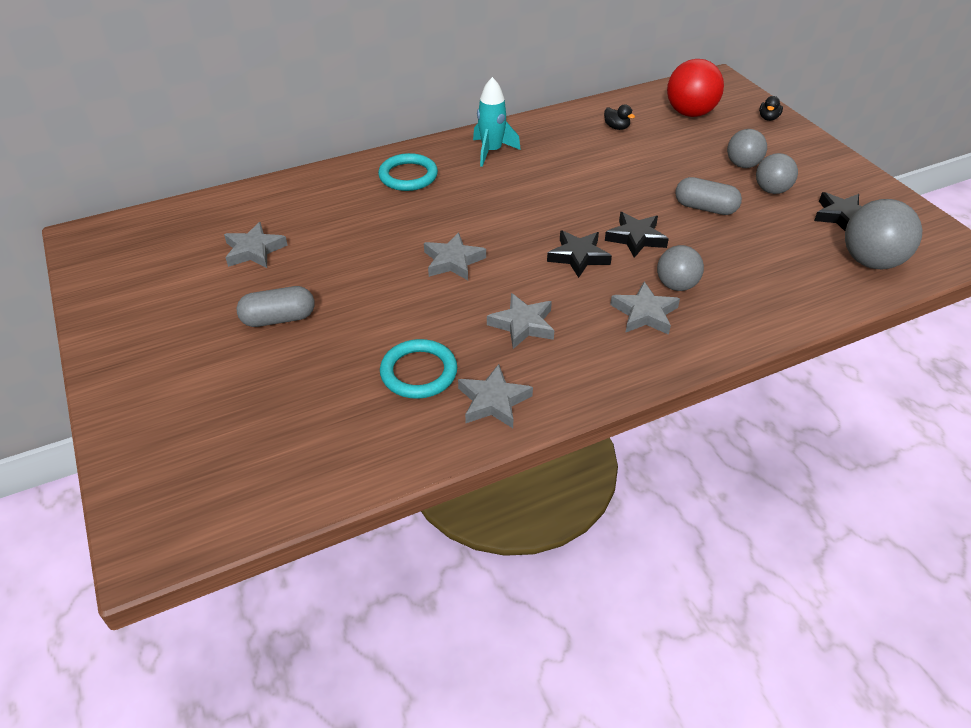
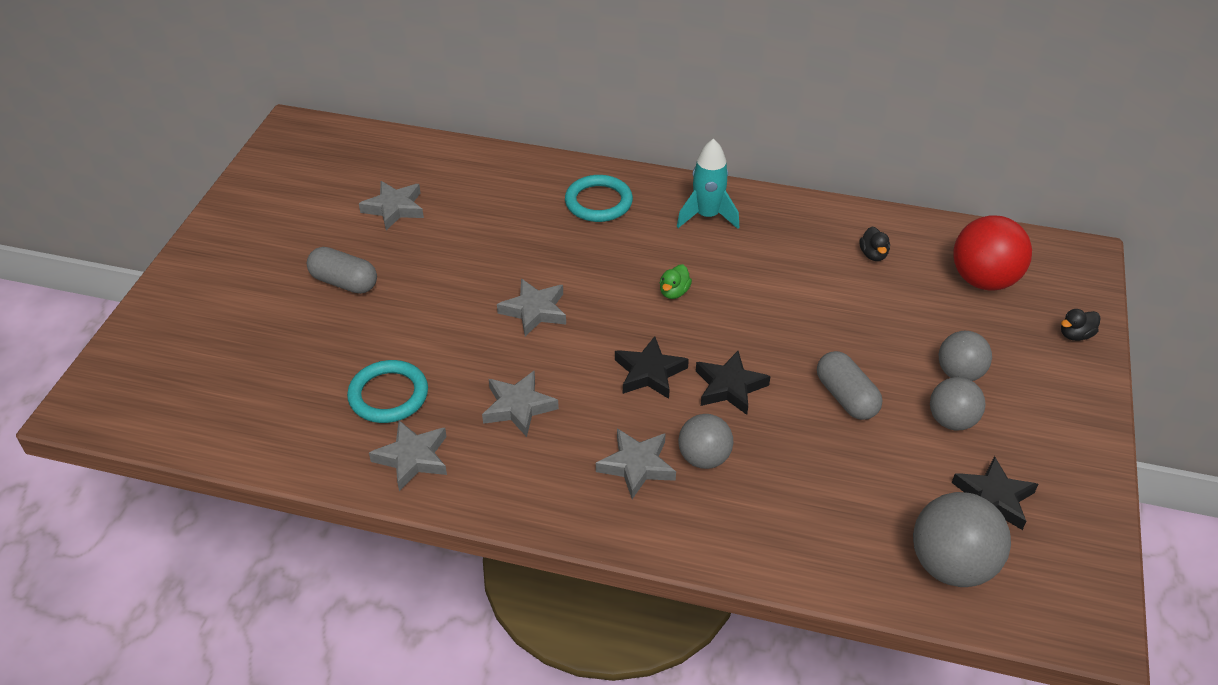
camera: 40 degrees right, 0 degrees up
none -> green duck [660,264,692,299]

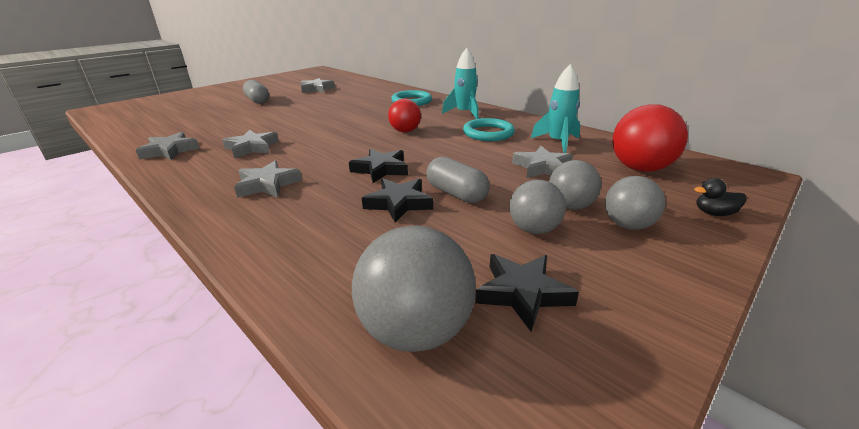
camera: 30 degrees right, 15 degrees down
turquoise ring [347,360,428,423] -> turquoise ring moved to [463,118,515,141]
grey star [497,279,566,336] -> grey star moved to [512,146,573,178]
black star [615,336,689,399] -> black star moved to [362,179,433,223]
green duck [660,264,692,299] -> red ball [388,99,421,132]
grey ball [678,414,733,469] -> grey ball moved to [605,176,665,230]
grey capsule [817,351,882,420] -> grey capsule turned 45 degrees counterclockwise [426,157,490,203]
black duck [860,226,890,261] -> turquoise rocket [531,64,580,153]

